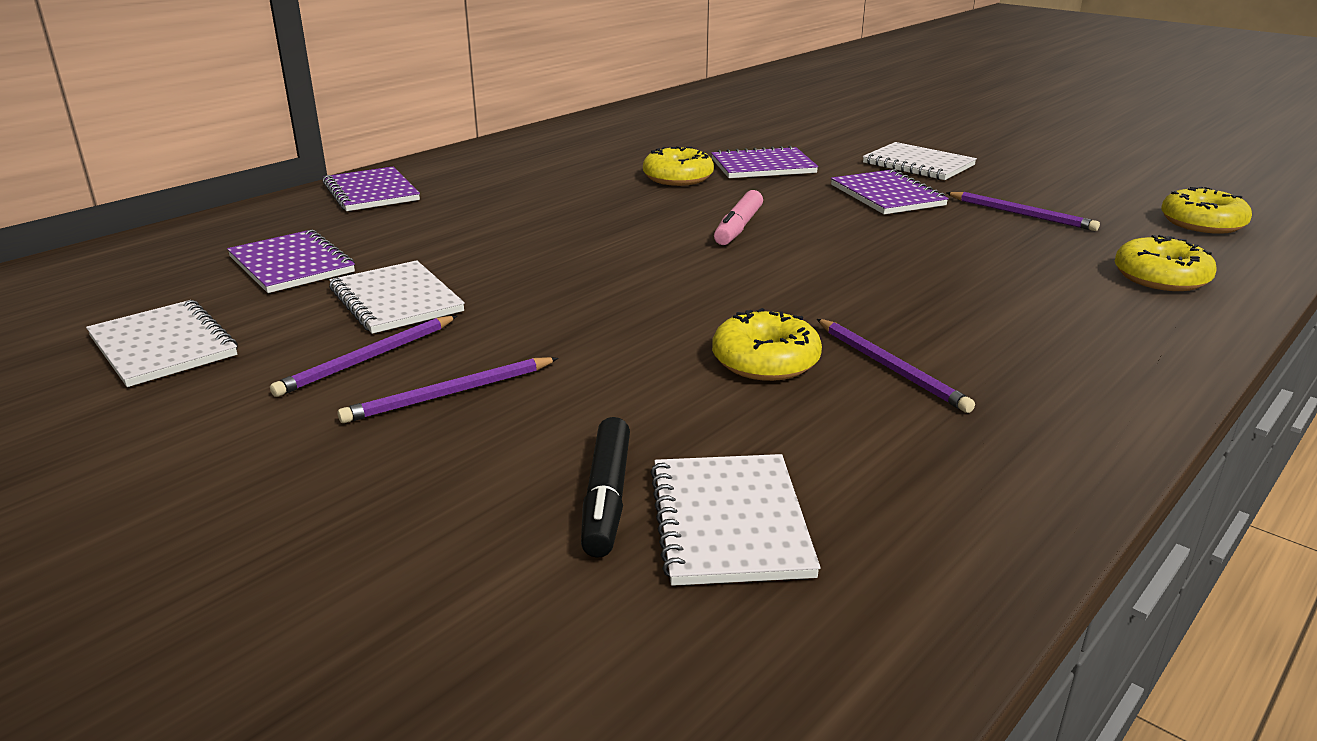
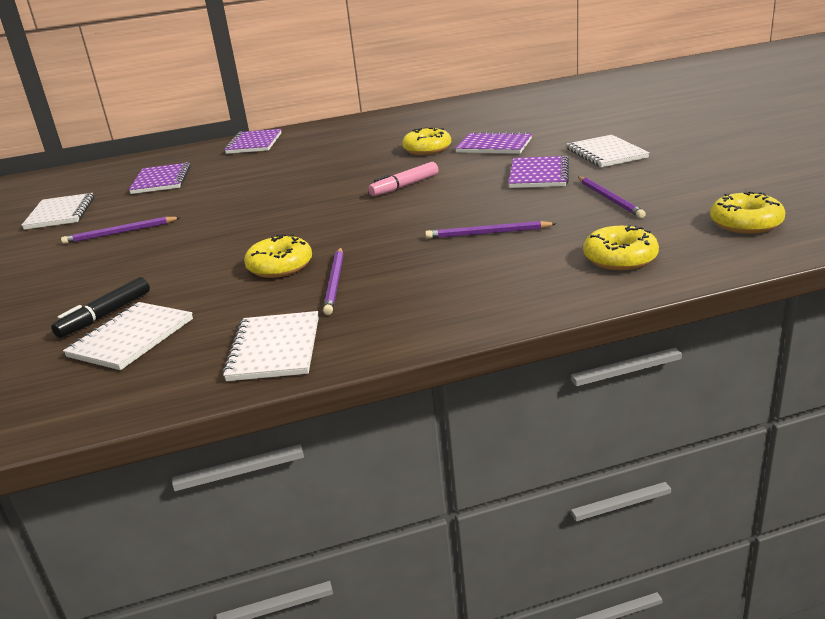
camera: 35 degrees right, 0 degrees up
white notebook [329,260,465,334] -> white notebook moved to [222,311,319,381]
purple pencil [337,357,558,423] -> purple pencil moved to [425,221,557,239]

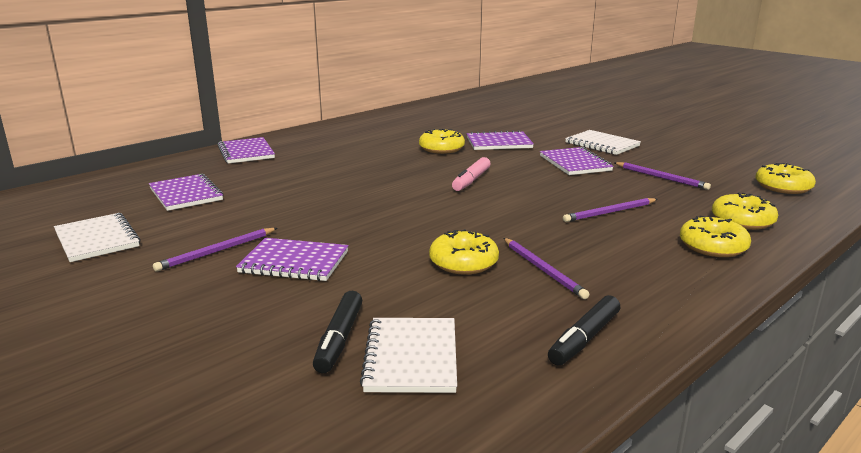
camera: 30 degrees left, 5 degrees down
white notebook [222,311,319,381] -> black marker [548,295,620,366]
none -> purple notebook [236,238,349,281]
none -> yellow donut [680,216,751,257]

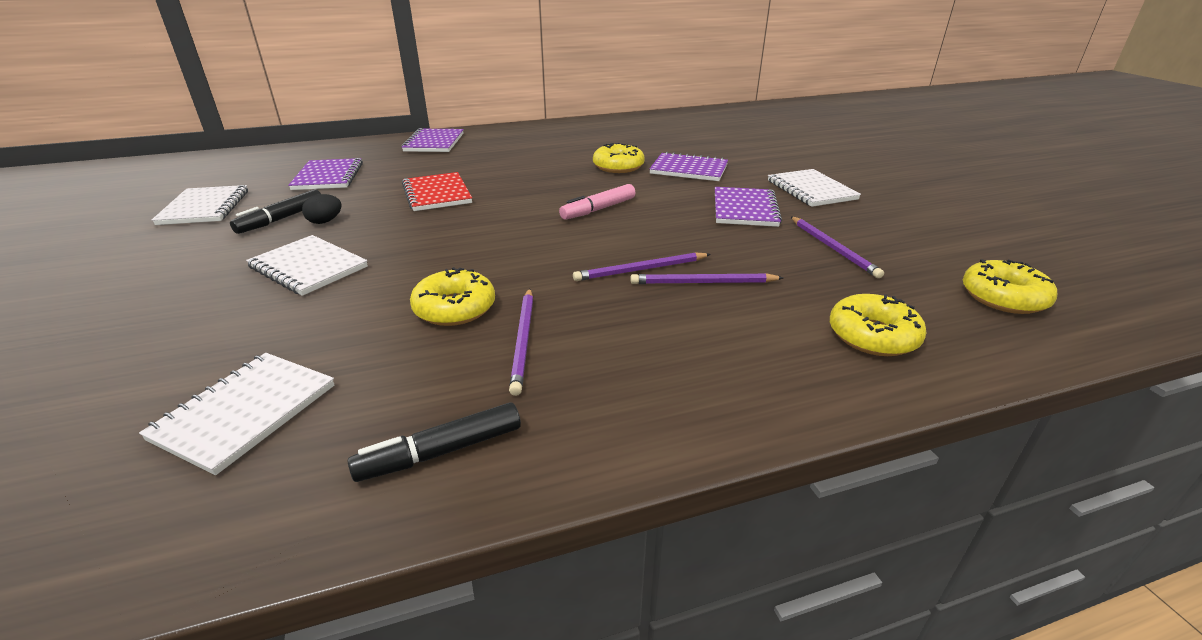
camera: 25 degrees right, 10 degrees up
purple pencil [153,228,277,272] -> purple pencil moved to [573,252,711,281]
purple notebook [236,238,349,281] -> white notebook [246,235,368,296]
black marker [313,291,362,373] -> black marker moved to [230,189,321,234]
yellow donut [680,216,751,257] -> none
none -> black egg [302,194,342,224]
none -> red notebook [402,172,472,211]

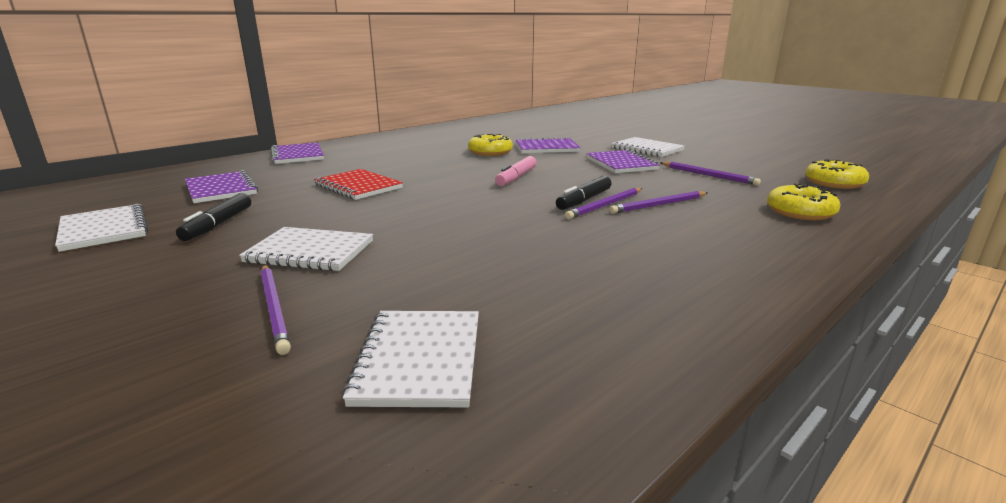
camera: 25 degrees left, 10 degrees down
black egg [302,194,342,224] -> none
black marker [347,402,521,482] -> black marker moved to [556,176,612,210]
yellow donut [410,267,495,326] -> none
purple pencil [509,288,533,396] -> purple pencil moved to [261,265,291,355]

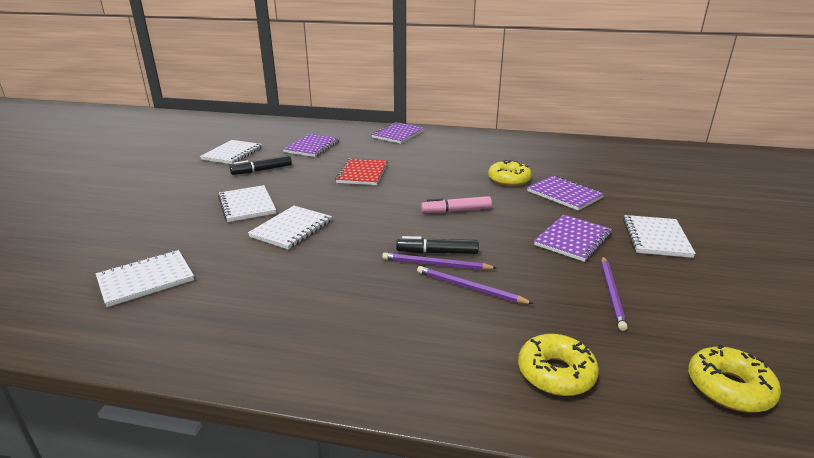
camera: 55 degrees right, 5 degrees up
purple pencil [261,265,291,355] -> none
none -> white notebook [248,206,332,250]

